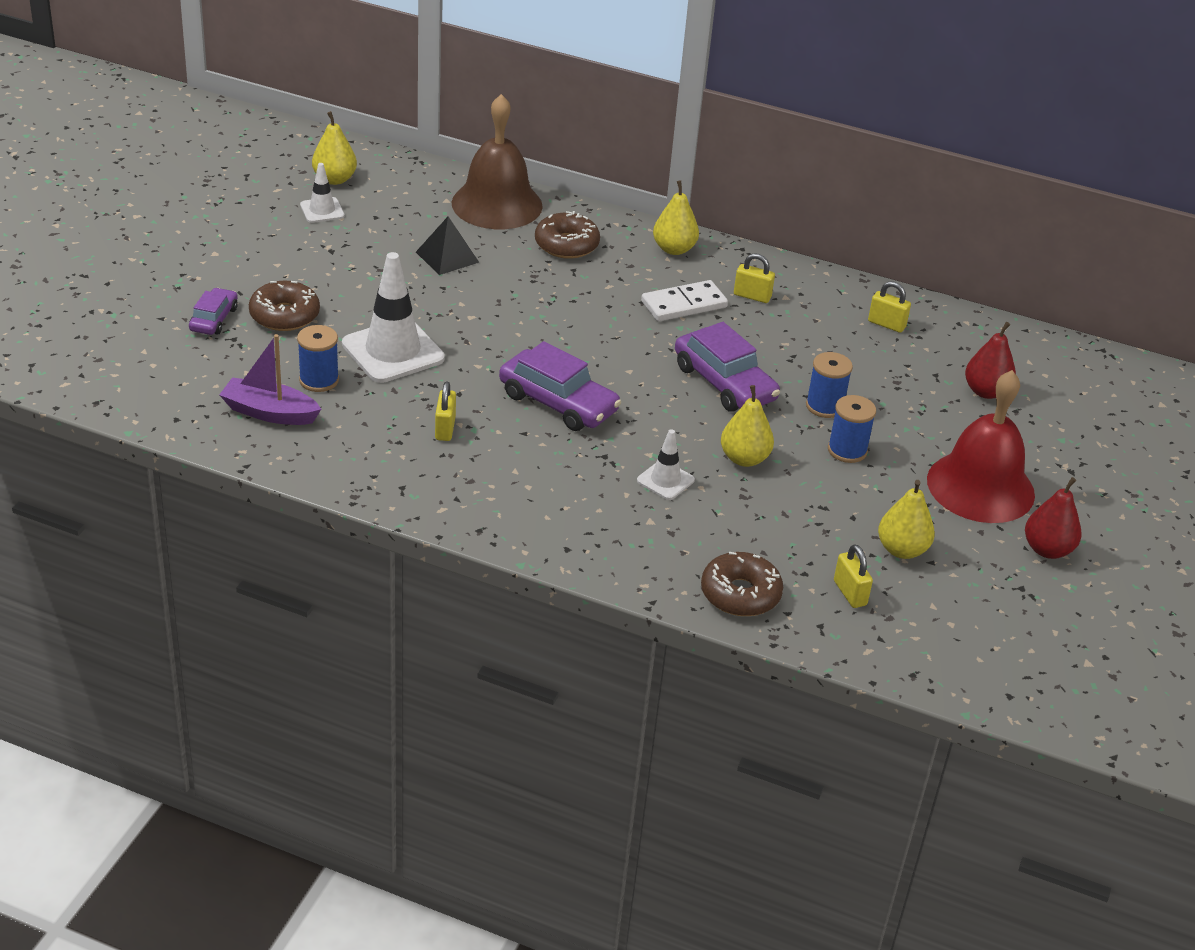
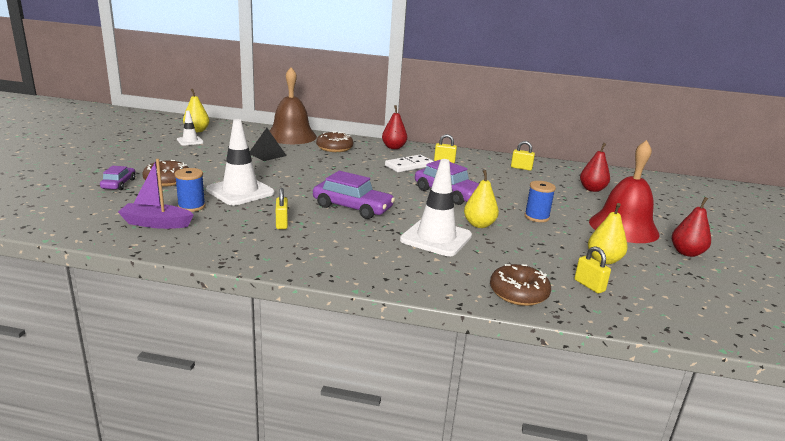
camera: 10 degrees left, 15 degrees down
white traffic cone [637,429,695,500] -> white traffic cone [400,159,472,256], size x1.94
yellow pear [653,180,699,255] -> red pear [382,105,407,149]
blue spool [806,352,853,418] -> none

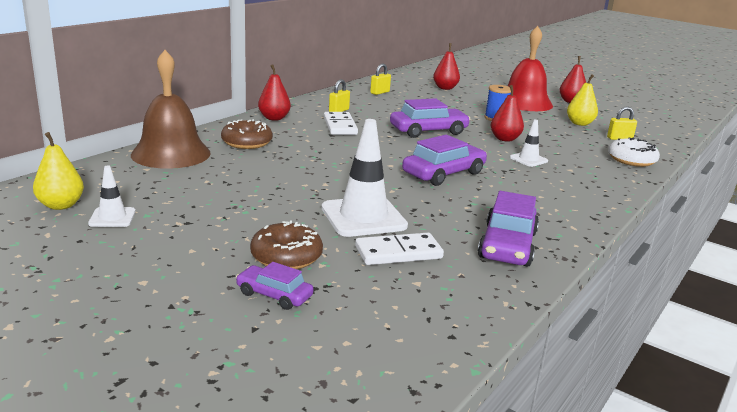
camera: 65 degrees left, 0 degrees up
purple boat [118,159,194,229] -> none
blue spool [175,168,205,212] -> white domino [355,233,444,265]
black pyramid [250,128,287,161] -> none
yellow padlock [276,188,288,229] -> none
white traffic cone [400,159,472,256] -> white traffic cone [510,120,548,167], size x0.52
yellow pear [464,170,499,228] -> red pear [491,85,524,142]
brown donut [490,264,551,306] -> white donut [608,137,660,167]
none -> purple car [478,191,539,267]

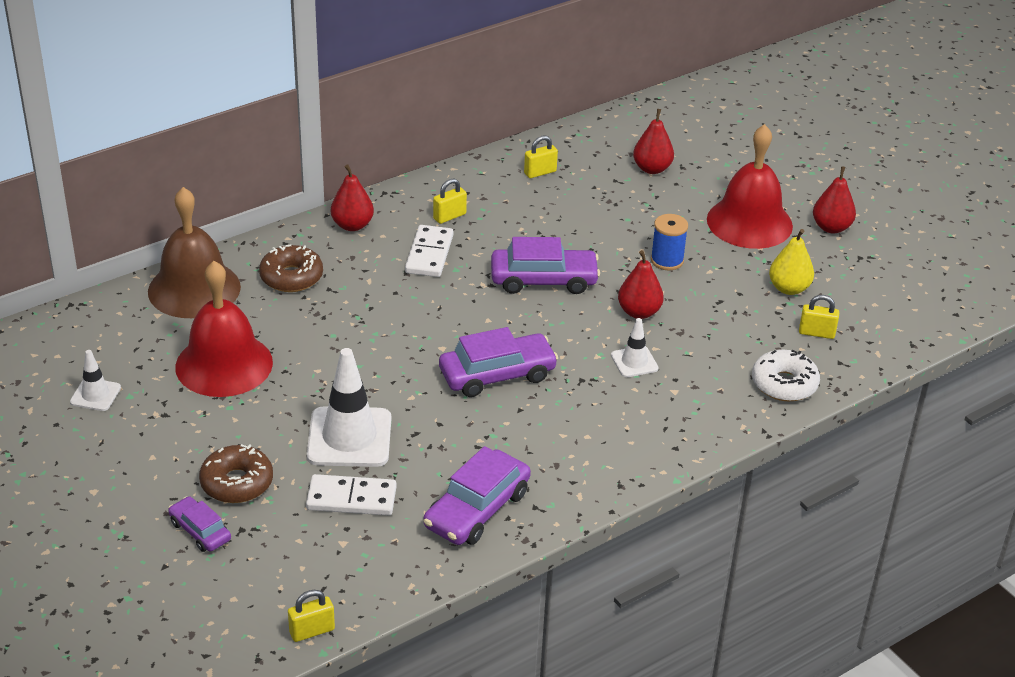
camera: 20 degrees right, 15 degrees up
yellow pear [33,132,84,210] -> none
none -> red bell [175,261,273,397]
none -> yellow padlock [288,590,335,642]

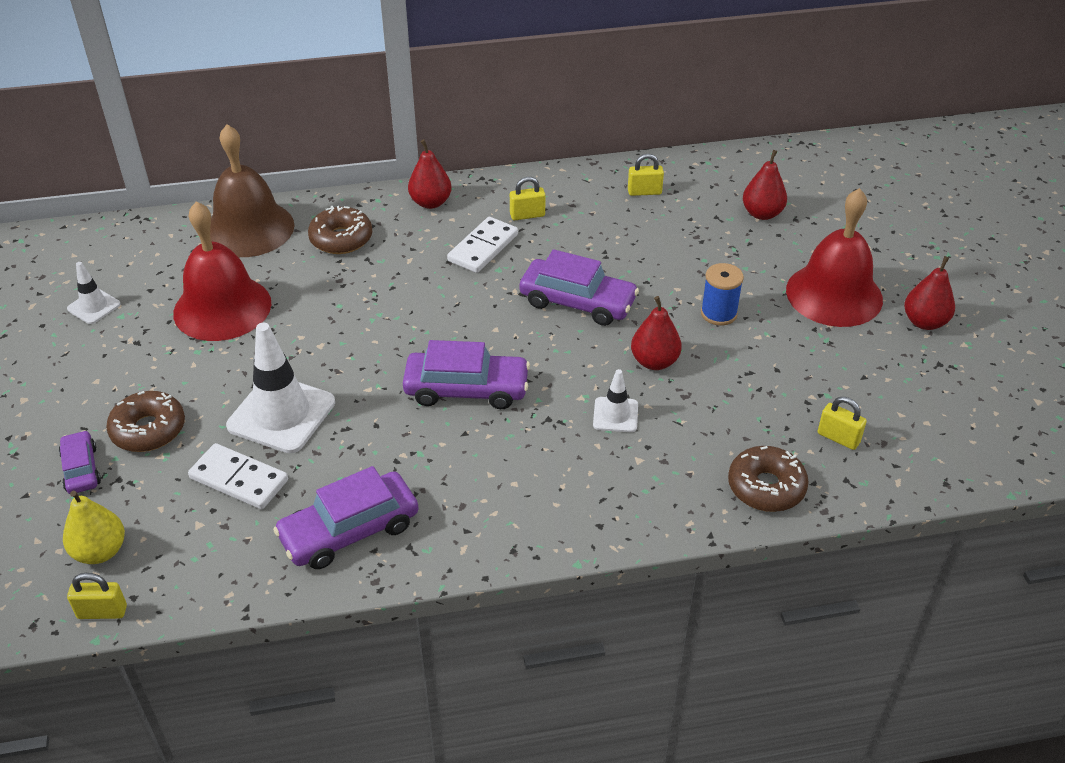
camera: 25 degrees right, 5 degrees up
white donut [752,350,820,401] -> brown donut [728,446,809,512]
yellow pear [769,229,814,295] -> yellow pear moved to [63,491,125,564]

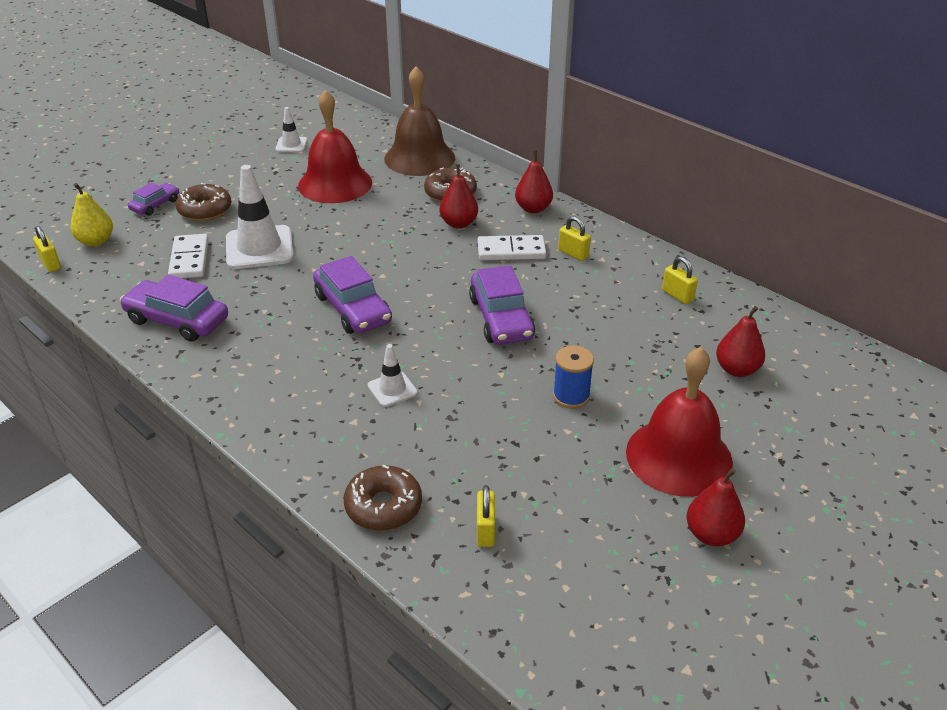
camera: 55 degrees right, 5 degrees down
red pear [631,296,682,370] -> red pear moved to [440,164,478,229]

